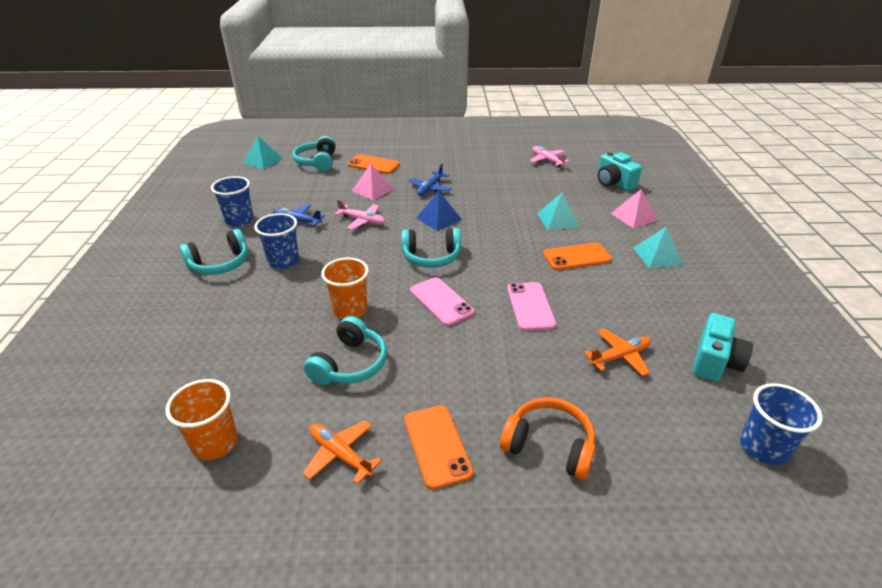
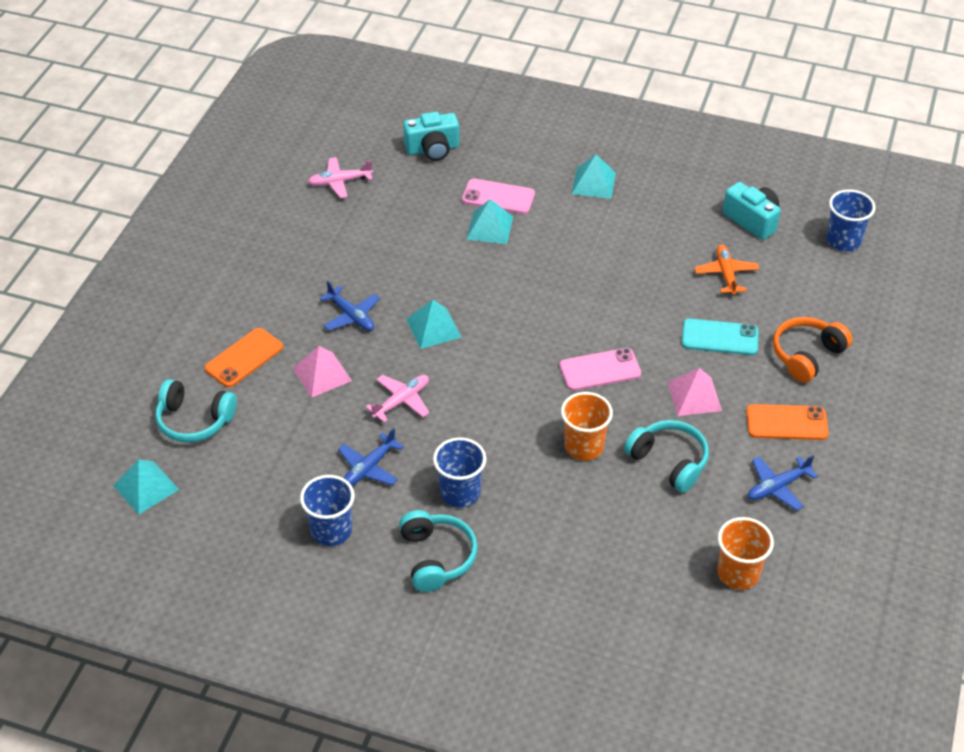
camera: 70 degrees left, 10 degrees up
orange plane [303,420,382,484] -> blue plane [748,455,818,511]
turquoise headphones [401,228,461,268] -> none
blue pyramid [416,191,462,231] -> turquoise pyramid [406,300,462,349]
pink phone [507,282,556,331] -> pink phone moved to [462,179,535,214]
orange phone [543,243,612,270] -> none
pink pyramid [611,189,658,229] -> pink pyramid moved to [668,368,722,416]
none -> turquoise phone [682,319,759,355]

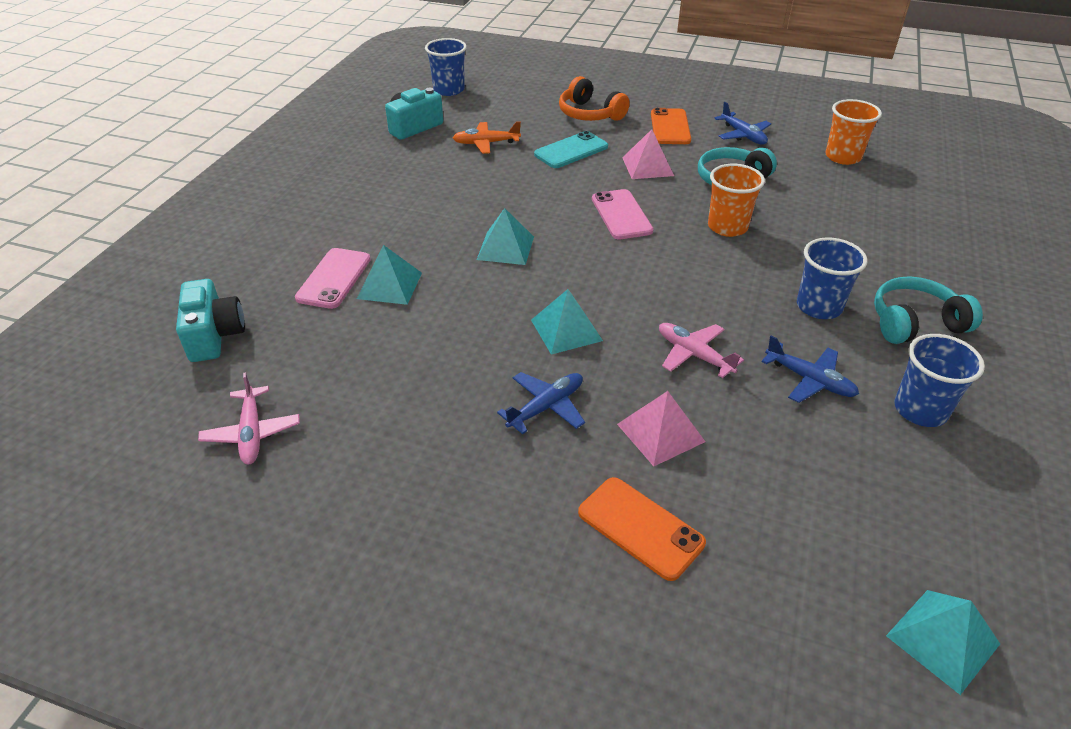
camera: 90 degrees left, 5 degrees down
turquoise headphones [155,379,237,443] -> none
turquoise pyramid [572,155,616,199] -> turquoise pyramid moved to [477,208,534,265]
turquoise phone [682,319,759,355] -> turquoise phone turned 45 degrees clockwise [534,131,608,168]

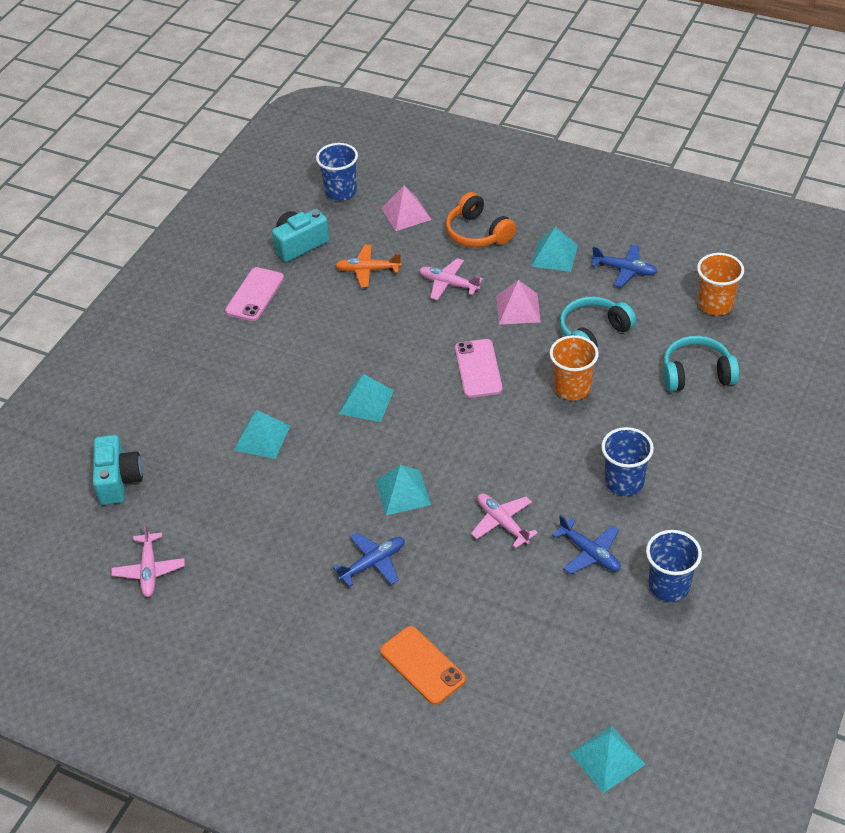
camera: 10 degrees right, 5 degrees up
pink phone [295,248,371,309] -> pink phone moved to [225,267,284,321]
turquoise phone [534,131,608,168] -> pink plane [419,258,483,300]
pink pyramid [617,391,705,466] -> pink pyramid moved to [381,186,431,231]
orange phone [651,108,691,144] -> turquoise pyramid [531,227,578,272]
blue plane [714,102,771,145] -> blue plane turned 45 degrees counterclockwise [591,245,658,287]
turquoise headphones [874,276,983,344] -> turquoise headphones moved to [663,336,739,392]

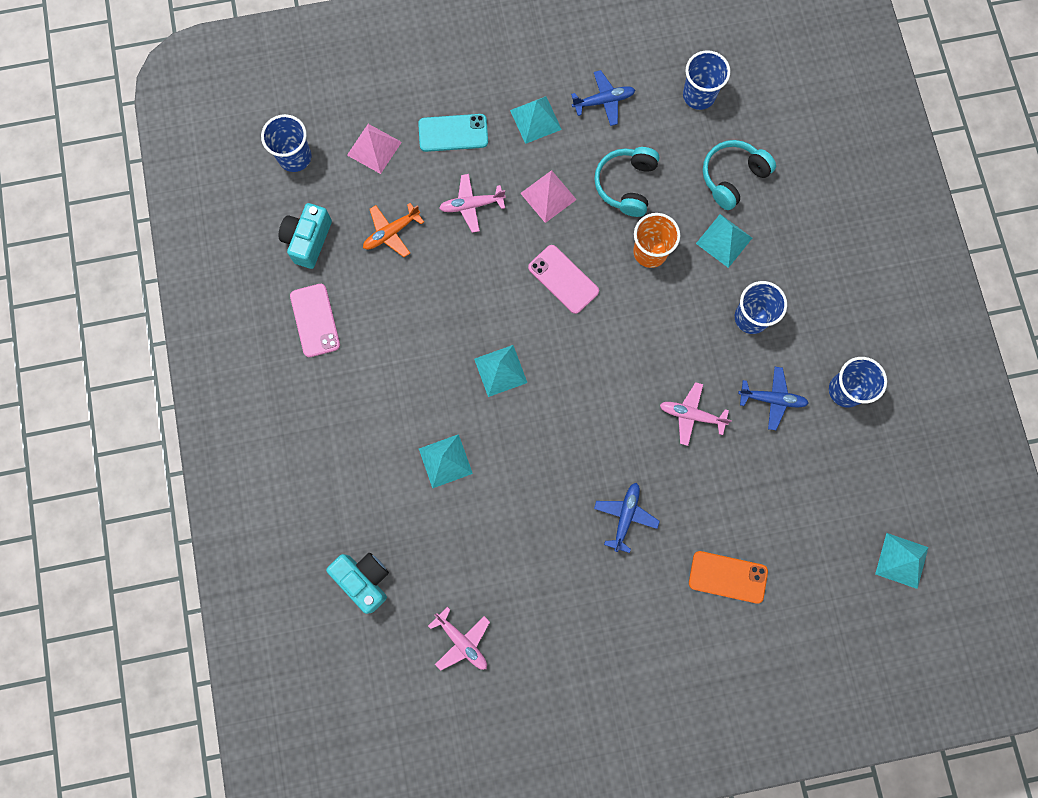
camera: 40 degrees left, 30 degrees up
turquoise pyramid [376,465,431,515] -> turquoise pyramid moved to [696,214,752,268]
orange headphones [446,192,516,247] -> turquoise phone [418,114,488,152]
orange cup [697,253,744,315] -> blue cup [683,50,730,110]

